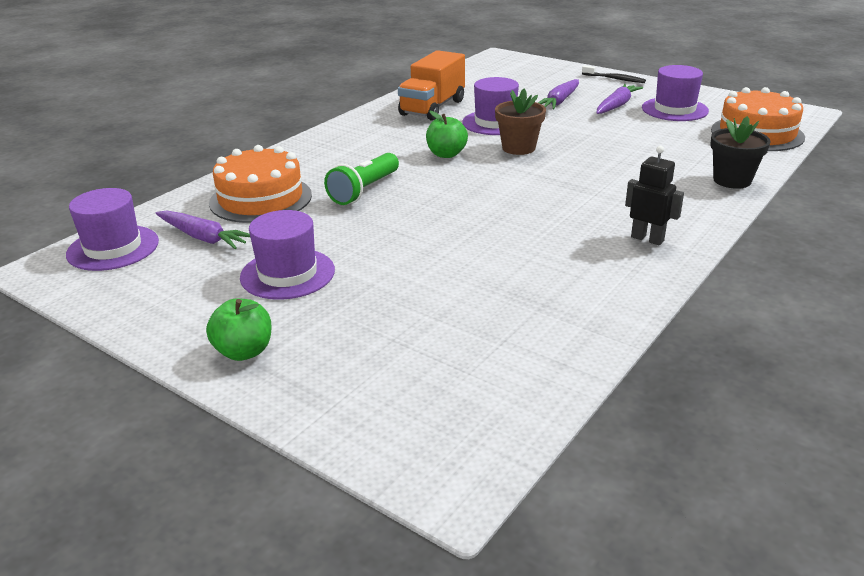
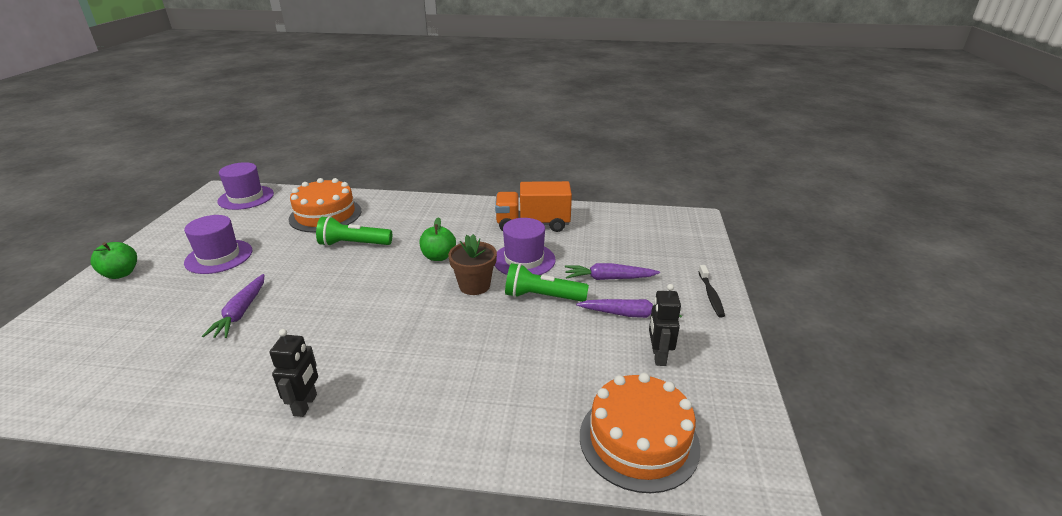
camera: 60 degrees right, 0 degrees up
purple carrot [156,211,250,249] -> purple carrot moved to [202,274,265,338]
purple hat [642,65,709,121] -> black robot [649,284,681,366]
black flower pot [710,116,771,189] -> none
none -> green flashlight [505,263,589,302]

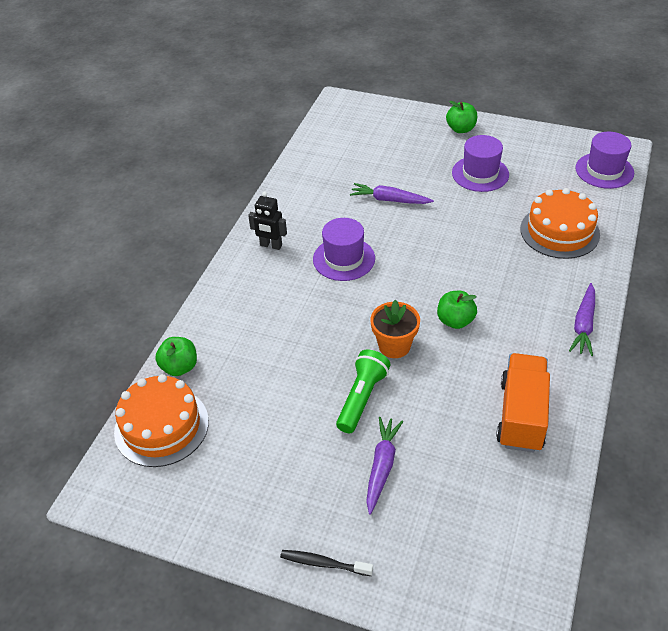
camera: 105 degrees right, 15 degrees up
green flashlight [316,216,392,246] -> none
brown flower pot [448,234,497,295] -> orange flower pot [370,299,420,358]
purple hat [494,218,556,275] -> purple hat moved to [313,218,375,281]
purple carrot [576,299,682,318] -> purple carrot moved to [569,283,595,356]
black robot [649,284,681,366] -> none
none -> green apple [155,337,197,376]

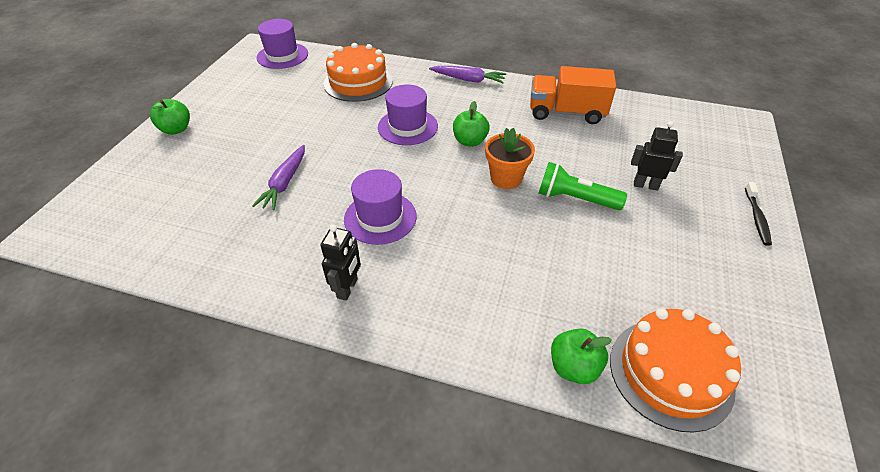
camera: 95 degrees left, 0 degrees up
purple carrot [366,417,403,515] -> black robot [631,121,683,191]
purple hat [452,135,509,192] -> purple hat moved to [378,84,438,145]

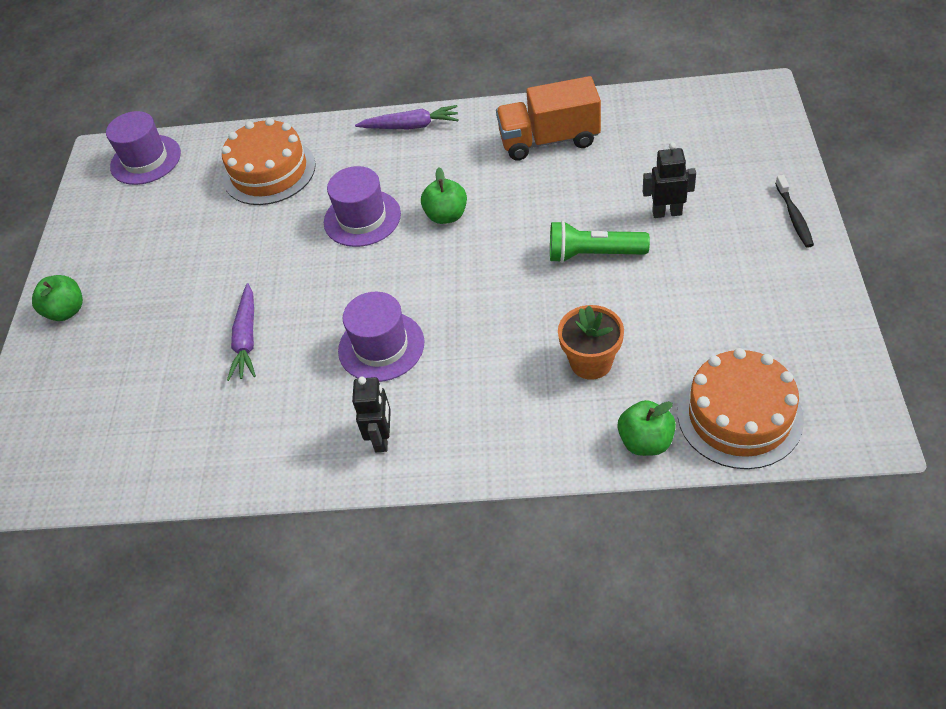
camera: 10 degrees left, 5 degrees up
orange flower pot [485,128,535,189] -> orange flower pot moved to [558,305,624,380]

